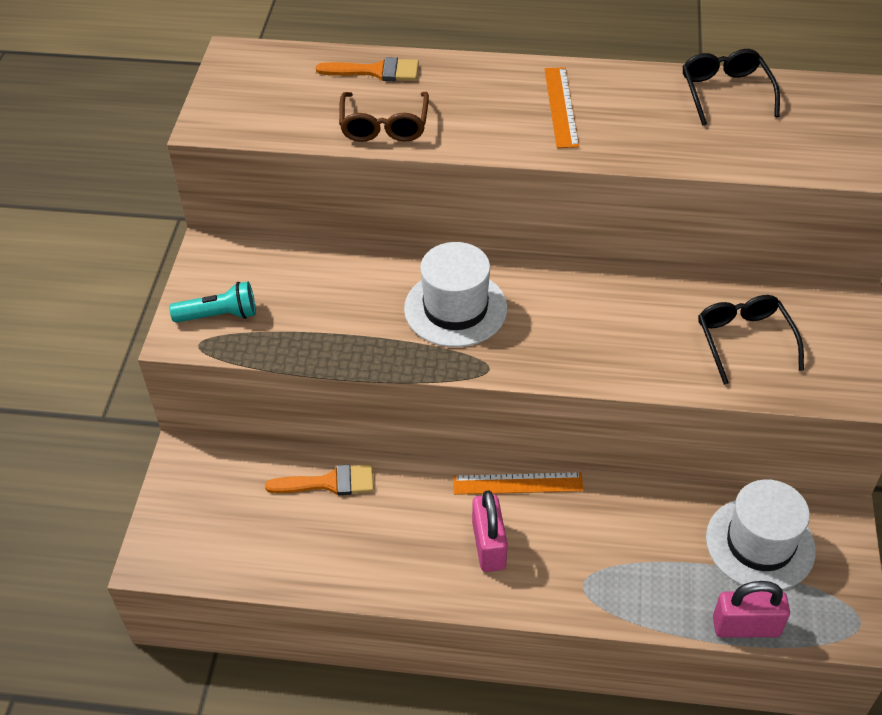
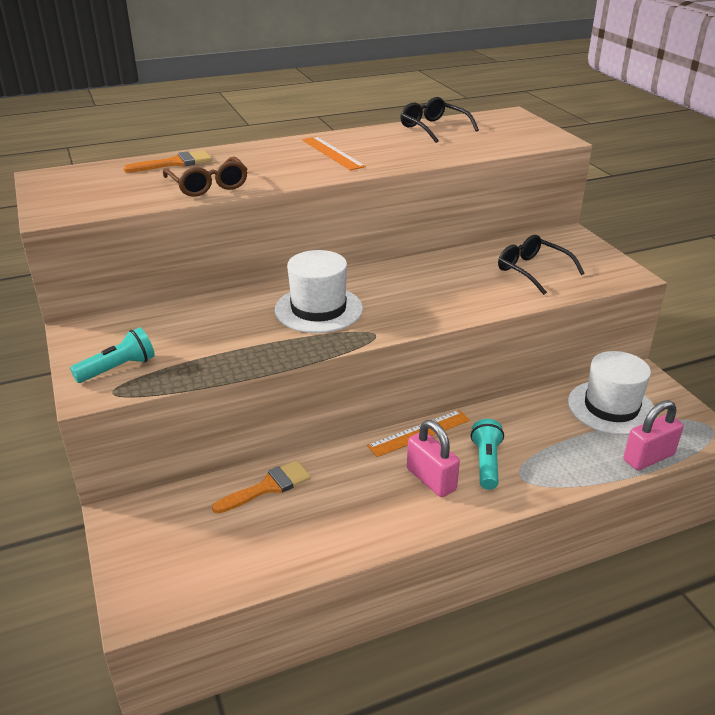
camera: 30 degrees left, 15 degrees down
none -> turquoise flashlight [471,419,504,490]

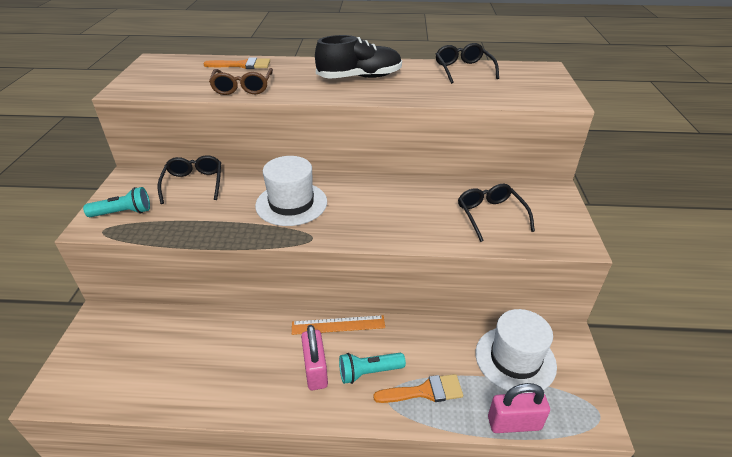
camera: 25 degrees right, 5 degrees up
orange brush [212,460,311,513] -> orange brush moved to [373,374,463,403]
orange ruler [302,136,366,170] -> black shoe [315,35,402,79]
turquoise flashlight [471,419,504,490] -> turquoise flashlight turned 135 degrees counterclockwise [339,353,406,384]
none -> black glasses [158,155,221,204]

